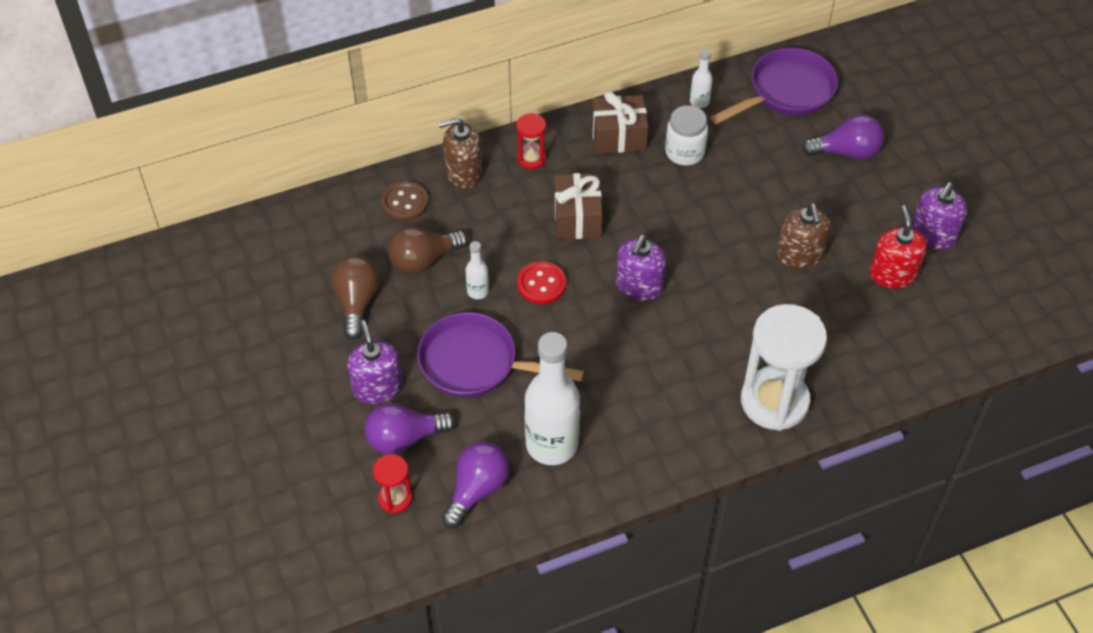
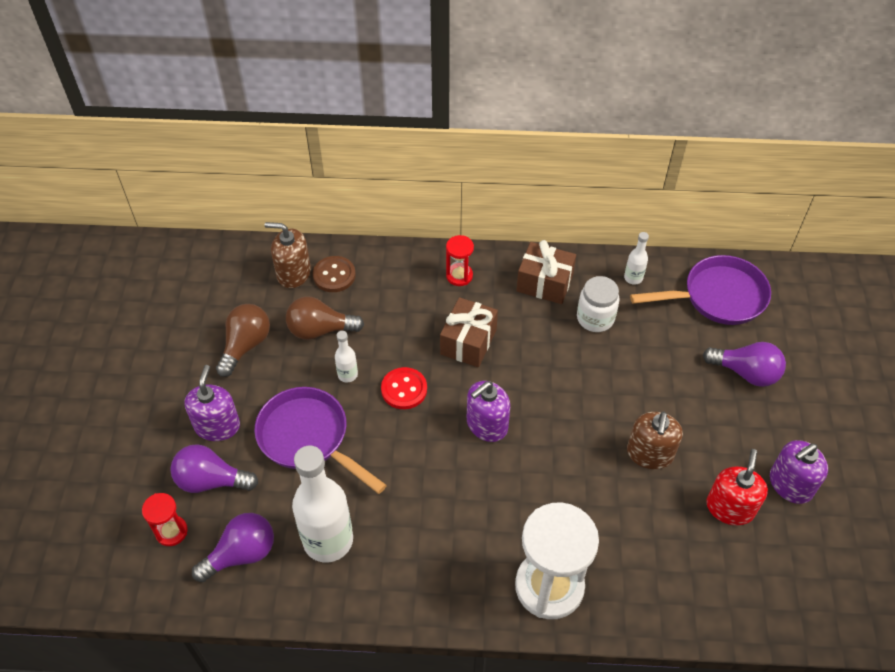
camera: 25 degrees right, 0 degrees up
brown soap dispenser [438,117,483,189] -> brown soap dispenser moved to [265,222,311,288]

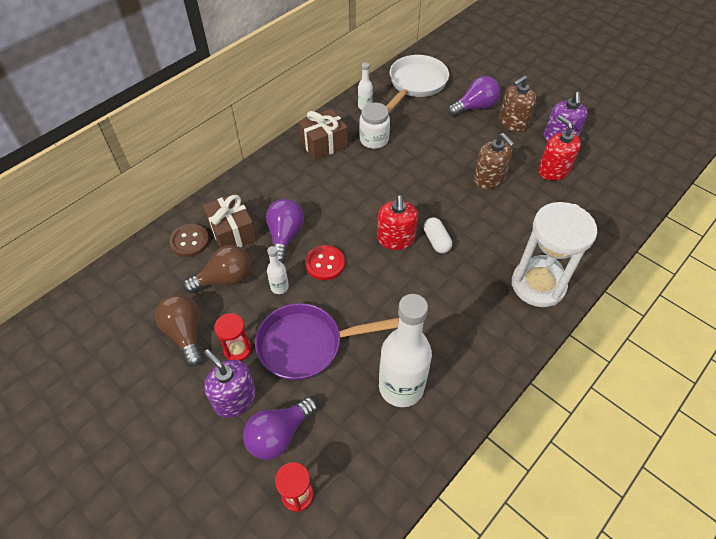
camera: 50 degrees left, 0 degrees up
purple light bulb [192,513,274,582] -> purple light bulb moved to [266,199,304,263]
brown soap dispenser [265,222,311,288] -> brown soap dispenser moved to [499,75,536,132]
brown light bulb [286,296,364,340] -> brown light bulb turned 150 degrees counterclockwise [183,245,251,293]
brown gift [440,297,498,367] -> brown gift moved to [203,193,257,248]
red hourglass [446,235,474,286] -> red hourglass moved to [214,313,252,361]
purple soap dispenser [467,381,510,442] -> red soap dispenser [377,195,418,250]
purple pan [630,255,771,325] -> white pan [386,55,449,113]
none -> white capsule [424,217,452,253]

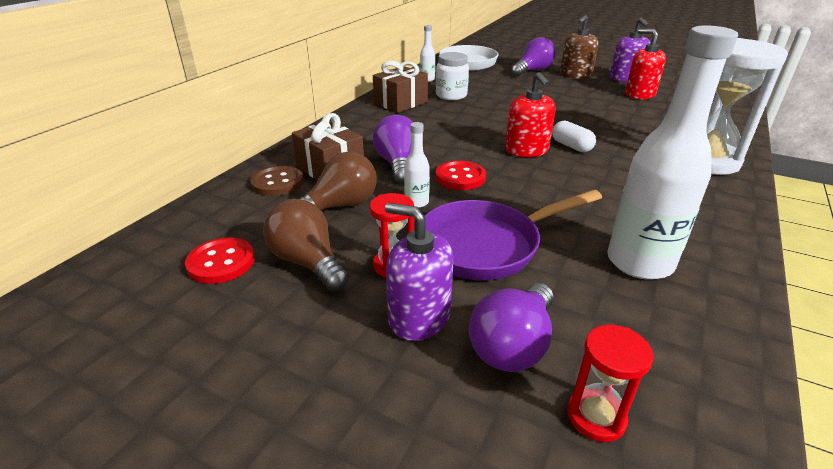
camera: 15 degrees left, 20 degrees down
brown soap dispenser [473,133,514,189] -> none
none -> red button [185,237,255,284]

